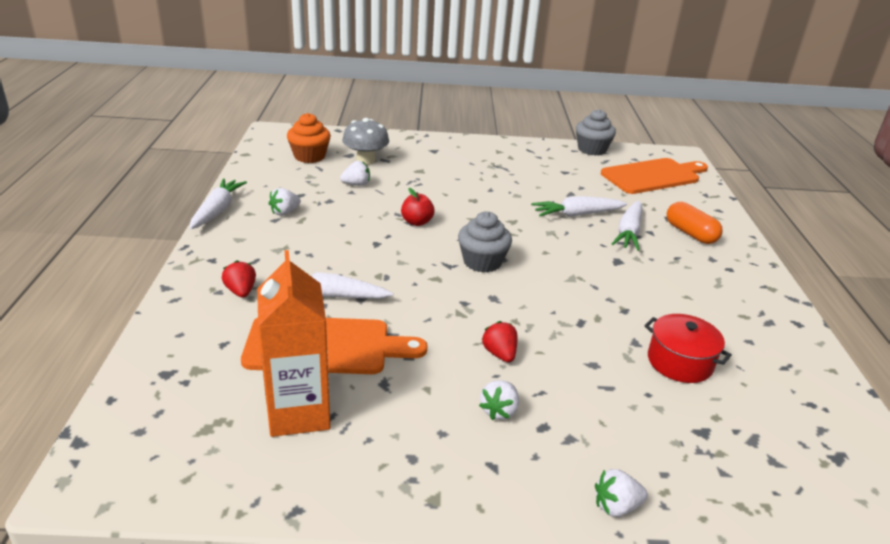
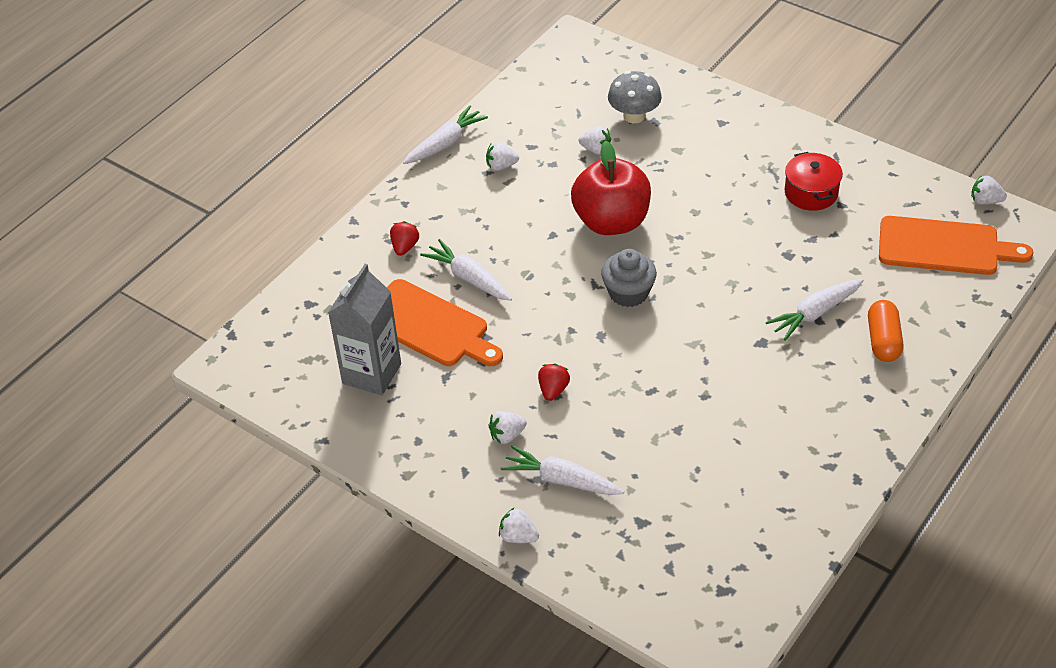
camera: 40 degrees right, 15 degrees up
orange carton [257,250,330,437] -> grey carton [328,264,401,395]
orange cupcake [287,113,331,163] -> none
red apple [401,188,435,226] -> red apple [571,141,651,235], size x2.25
white carrot [531,196,627,217] -> white carrot moved to [500,445,624,495]
grey cupcake [576,109,616,156] -> none
red pot [644,314,732,383] -> red pot moved to [785,152,843,211]
none -> white strawberry [971,175,1007,205]

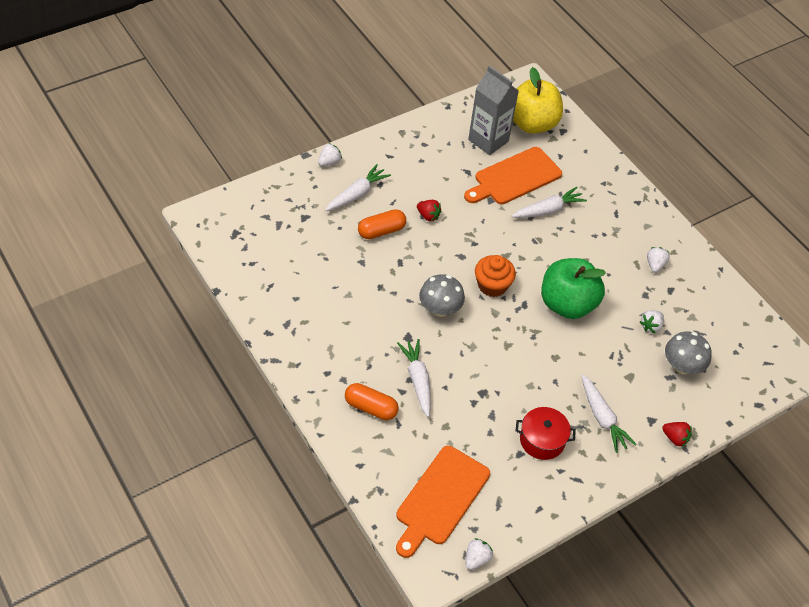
camera: 105 degrees right, 5 degrees up
red strawberry [390,221,419,256] -> red strawberry moved to [662,422,692,447]
white carrot [403,106,488,164] -> white carrot moved to [581,374,637,453]
white strawberry [488,411,527,444] -> none
red apple [571,141,651,235] -> green apple [541,258,606,319]
grey cupcake [601,249,657,307] -> orange cupcake [475,255,516,297]
none -> orange capsule [358,209,406,239]
none -> grey mushroom [419,274,465,317]
none -> yellow apple [513,67,563,134]

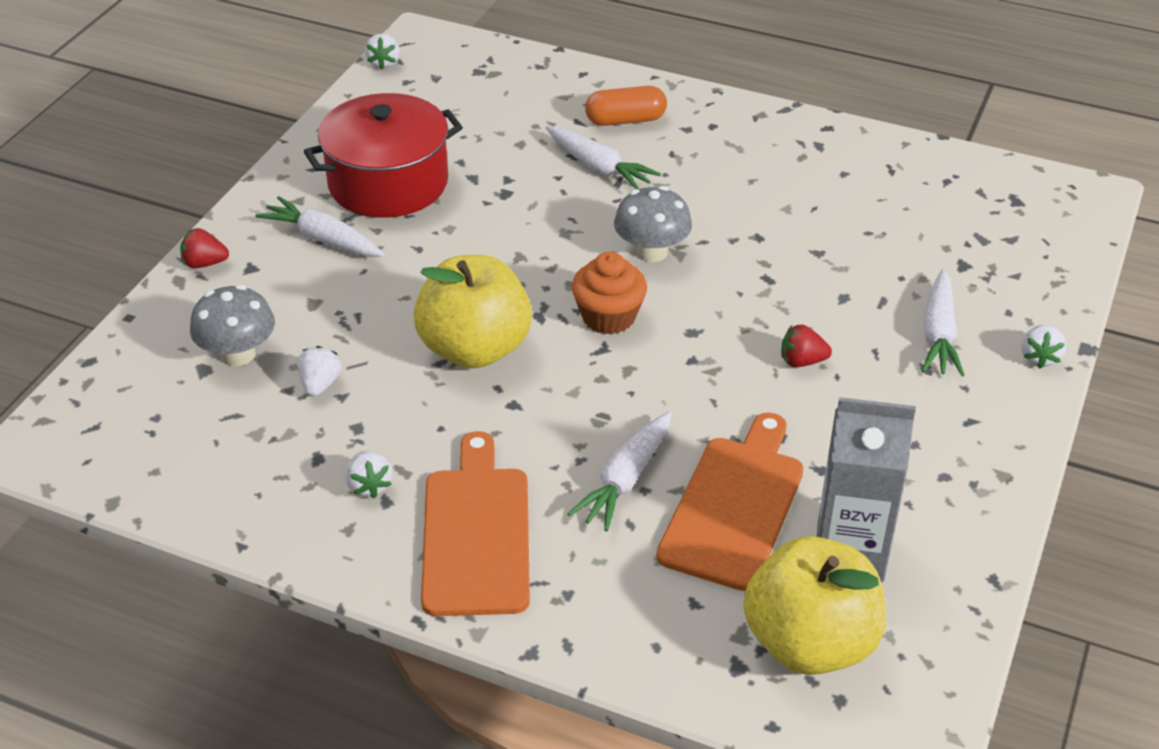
camera: 150 degrees right, 10 degrees down
orange capsule [358,209,406,239] -> none
orange cutting board [396,446,490,558] -> orange cutting board moved to [421,431,530,616]
red pot [516,407,576,460] -> red pot [304,93,463,218], size x1.73
green apple [541,258,606,319] -> yellow apple [413,255,532,368]

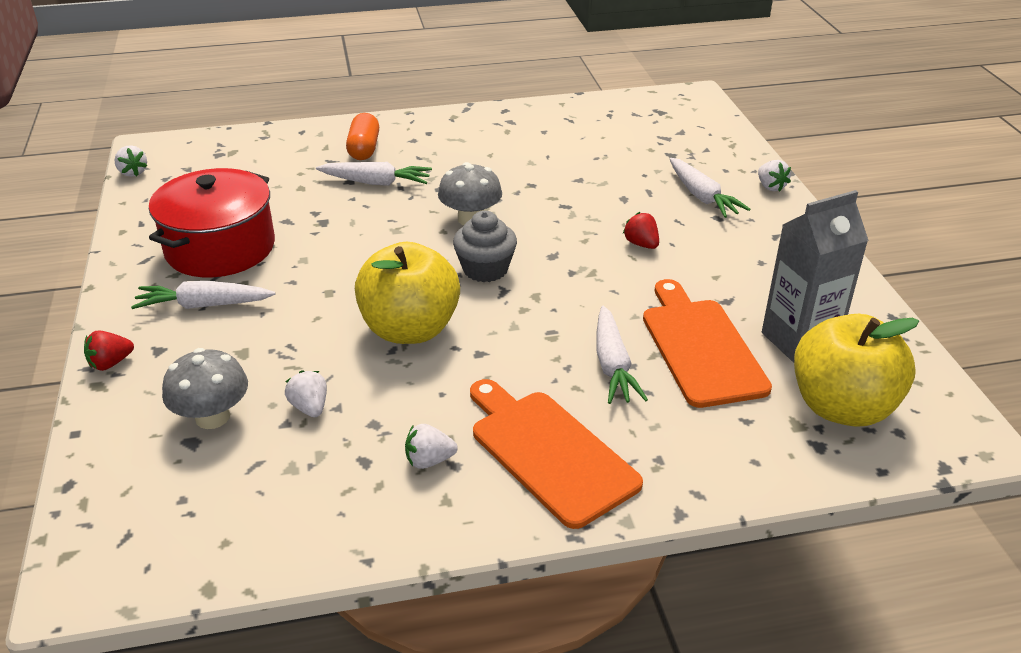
camera: 35 degrees left, 5 degrees down
white strawberry [345,451,392,499] -> white strawberry turned 135 degrees clockwise [405,424,458,469]
orange cupcake [572,252,647,334] -> grey cupcake [453,211,517,282]
orange capsule [585,86,667,126] -> orange capsule turned 45 degrees counterclockwise [346,113,379,160]
red strawberry [781,325,832,367] -> red strawberry turned 90 degrees clockwise [623,212,659,249]

